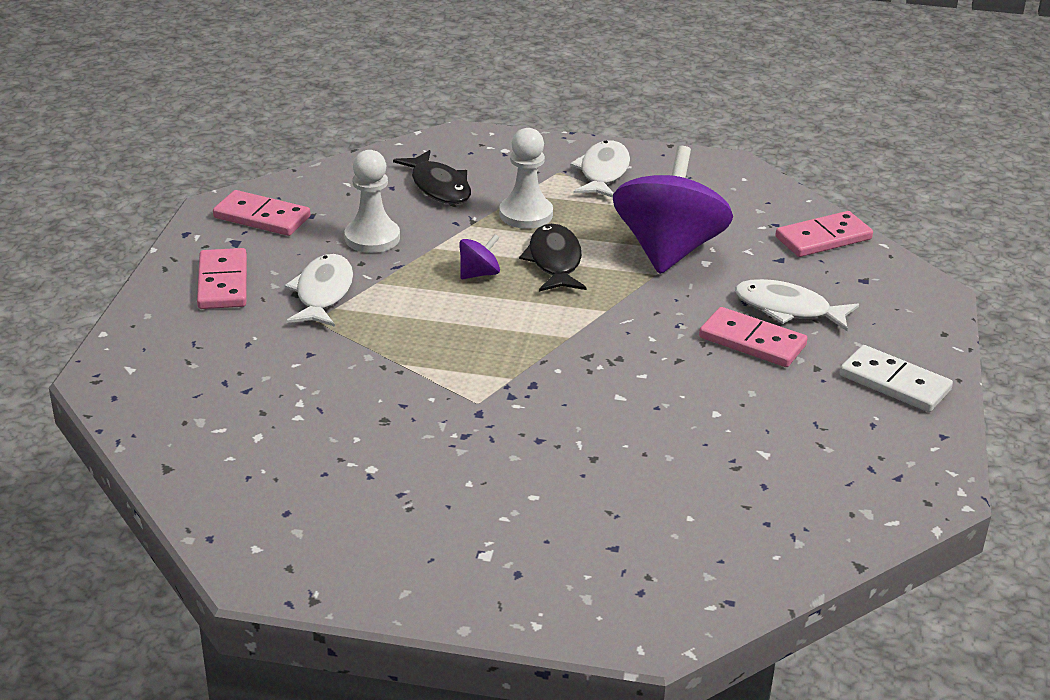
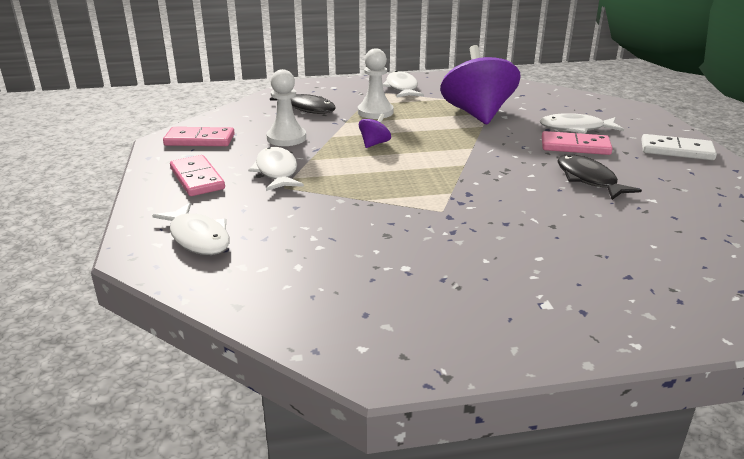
camera: 20 degrees left, 5 degrees down
black fish [519,224,586,291] -> black fish moved to [557,155,642,200]
pink domino [775,211,873,257] -> none
none -> white fish [152,203,230,255]

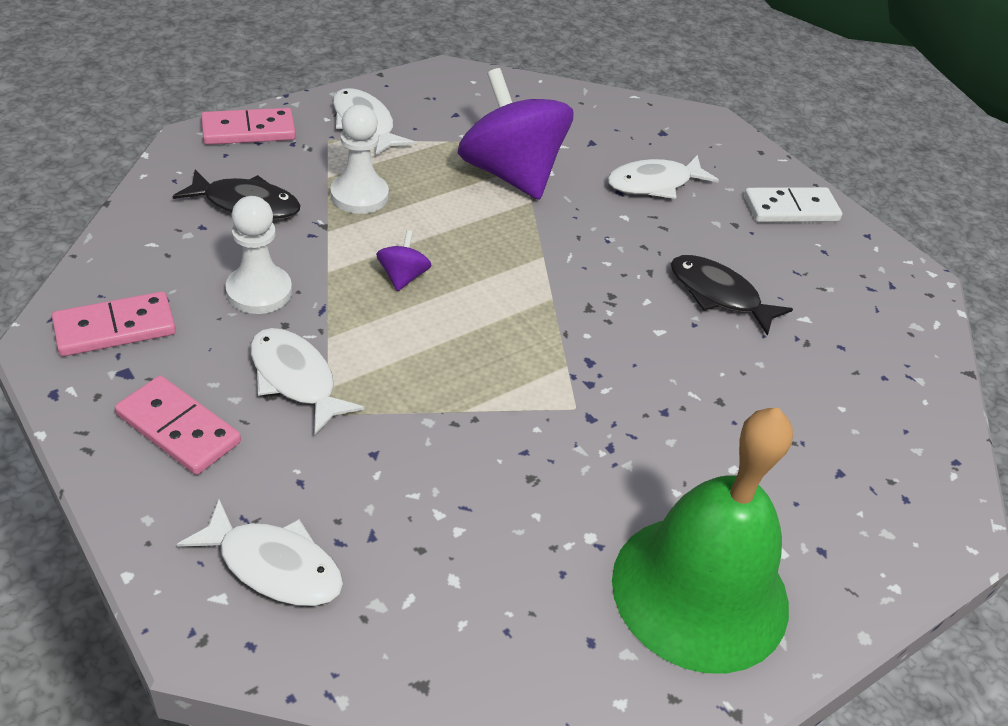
camera: 30 degrees left, 15 degrees up
pink domino [542,131,612,155] -> pink domino moved to [201,108,296,145]
none -> green bell [612,408,793,674]

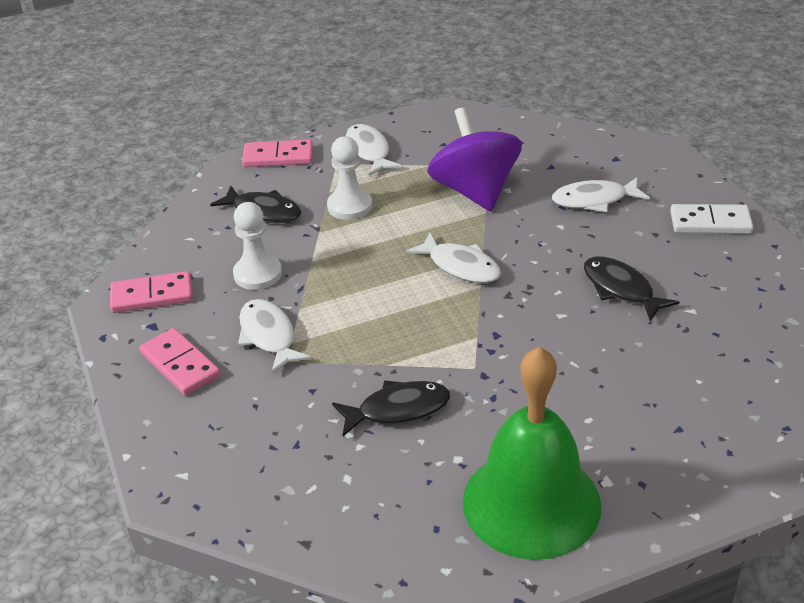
camera: 20 degrees right, 5 degrees down
white fish [177,499,343,606] -> white fish moved to [406,233,501,283]
purple spinning top [376,230,431,291] -> none
none -> black fish [332,380,450,436]

